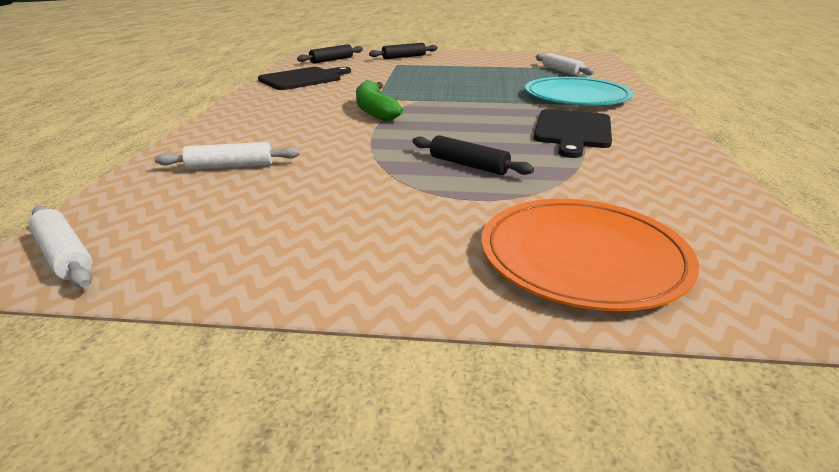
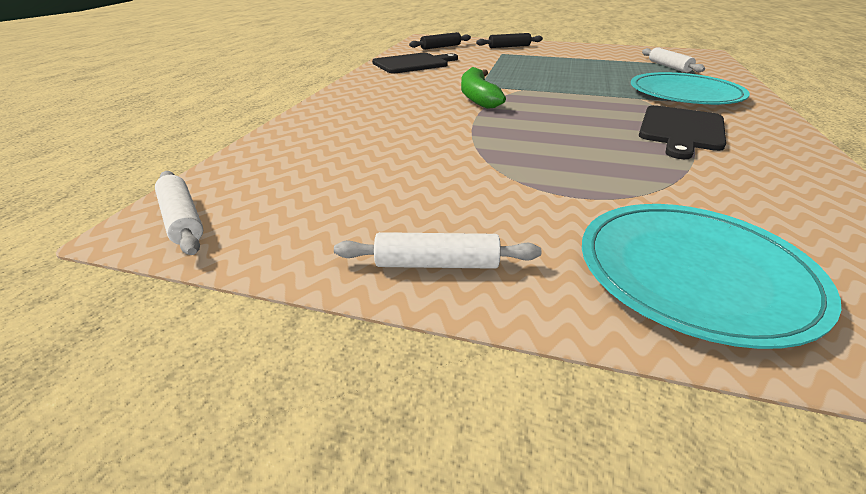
camera: 10 degrees right, 5 degrees up
white rolling pin [154,142,299,170] -> white rolling pin moved to [334,232,541,269]
black rolling pin [412,135,534,175] -> none
orange plate [481,199,699,311] -> turquoise plate [582,204,841,349]

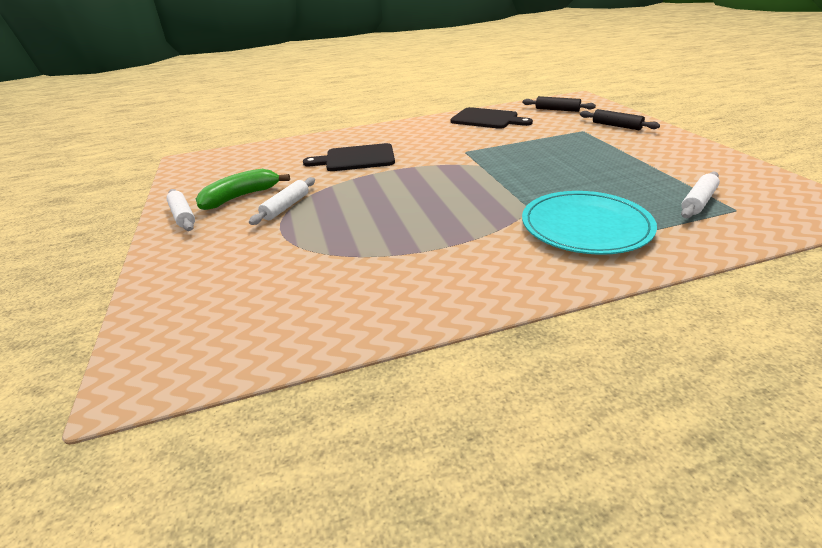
camera: 60 degrees right, 0 degrees up
white rolling pin [155,171,203,255] -> white rolling pin moved to [249,177,315,225]
green banana [461,67,506,109] -> green banana moved to [196,169,290,210]
turquoise plate [582,204,841,349] -> none
black cutting board [639,105,726,159] -> black cutting board moved to [303,143,395,171]

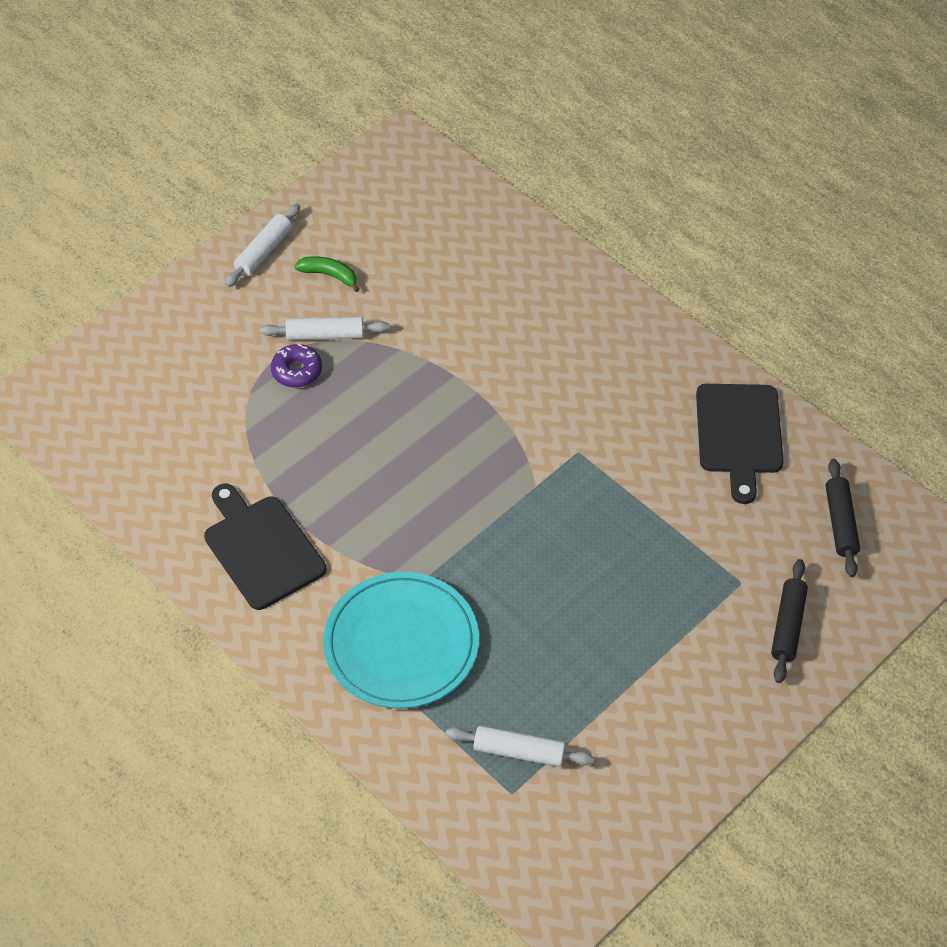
camera: 60 degrees right, 20 degrees up
green banana [196,169,290,210] -> green banana [294,256,360,292], size x0.59
black cutting board [303,143,395,171] -> black cutting board moved to [204,484,326,610]
none -> purple donut [271,343,322,388]

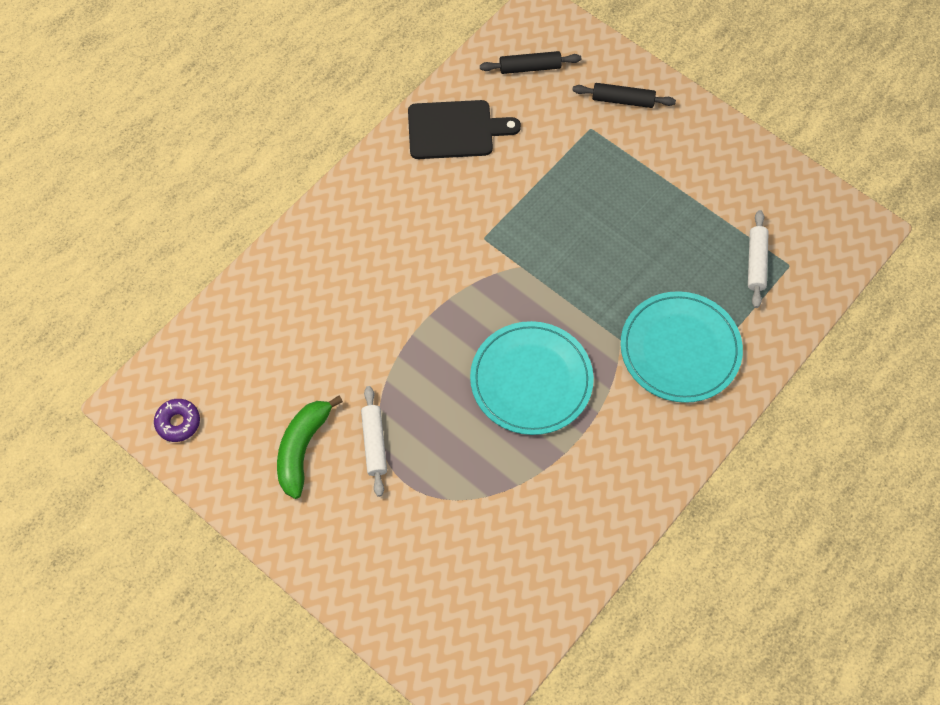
camera: 95 degrees left, 10 degrees up
black cutting board [204,484,326,610] -> none
white rolling pin [225,204,300,287] -> none
purple donut [271,343,322,388] -> purple donut moved to [154,399,200,442]
green banana [294,256,360,292] -> green banana [277,396,343,499], size x1.70
none -> turquoise plate [470,321,594,435]

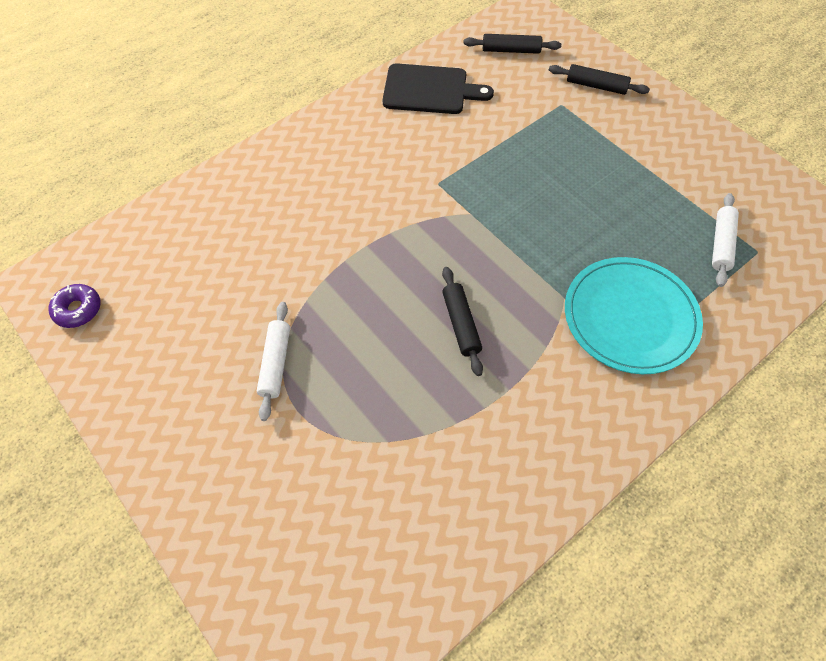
camera: 10 degrees right, 5 degrees down
green banana [277,396,343,499] -> none
turquoise plate [470,321,594,435] -> black rolling pin [442,267,483,376]

